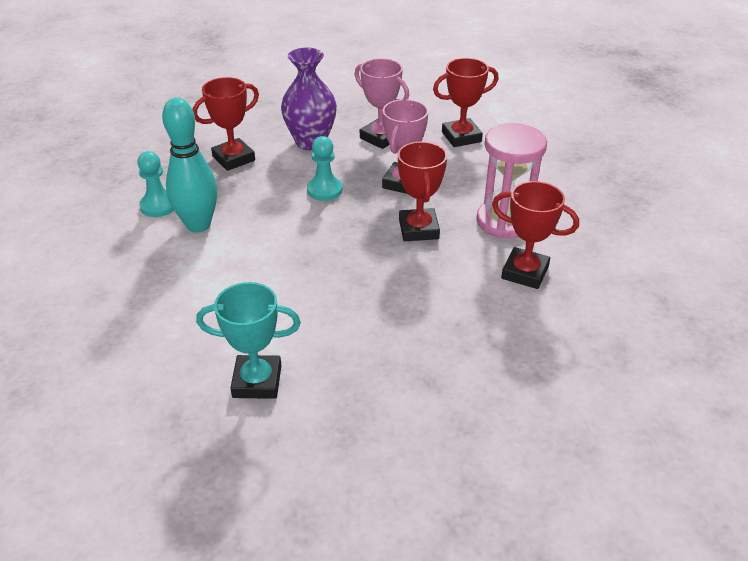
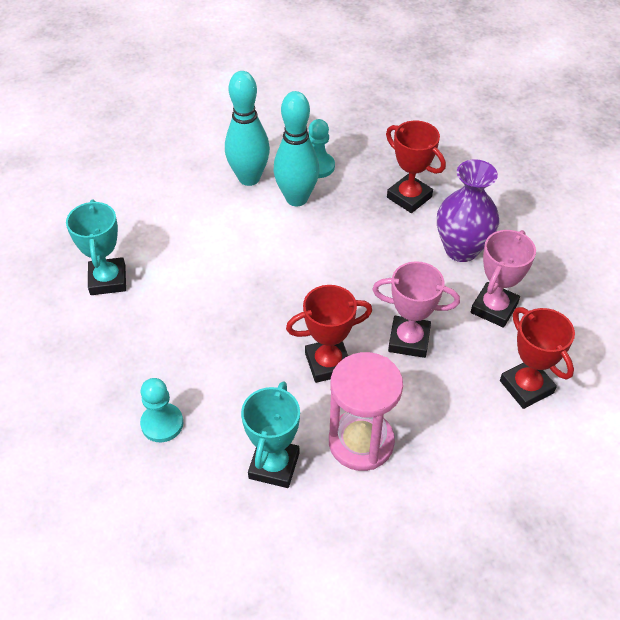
camera: 80 degrees right, 10 degrees up
turquoise pawn [307,136,342,201] -> turquoise pawn moved to [140,378,183,442]
red trophy [492,181,579,289] -> turquoise trophy [241,381,300,488]
none -> turquoise bowling pin [225,71,270,186]

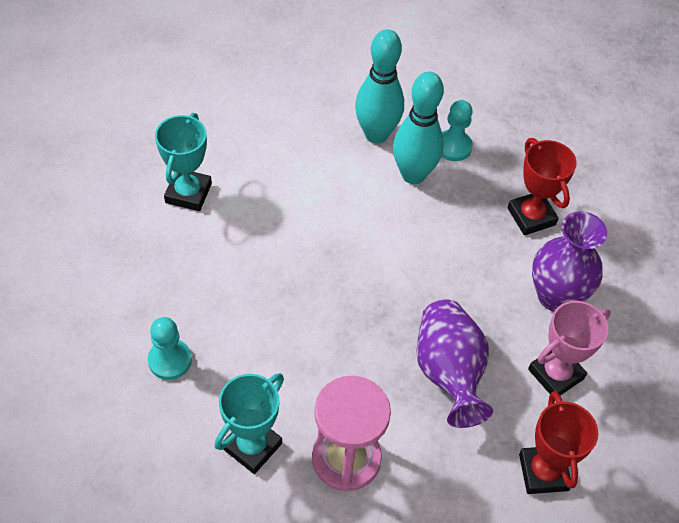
camera: 20 degrees right, 5 degrees up
red trophy [286,285,372,383] -> none
pink trophy [372,261,460,358] -> purple vase [416,300,493,428]

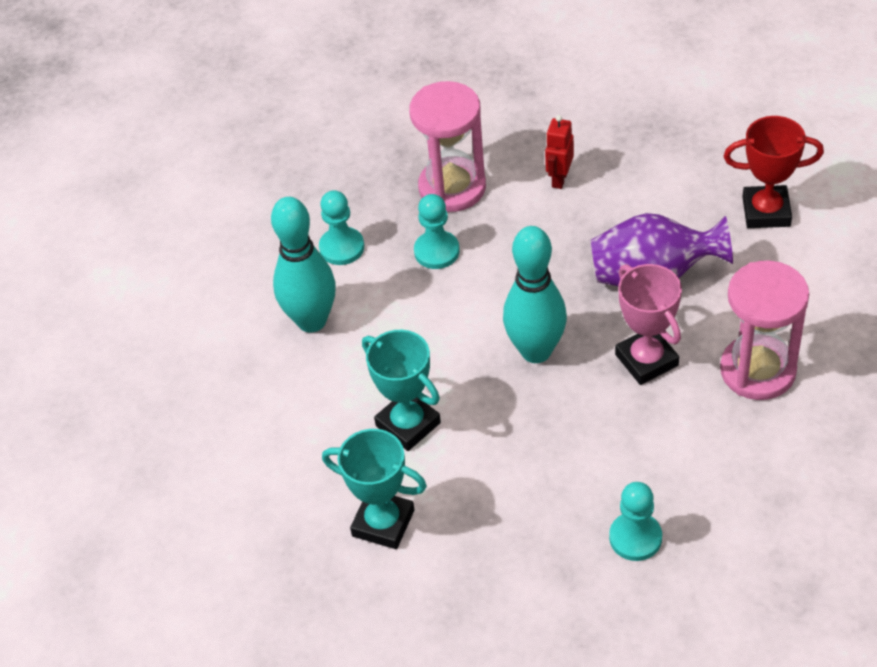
camera: 75 degrees left, 5 degrees down
turquoise trophy [215,373,284,474] -> turquoise trophy moved to [362,330,441,451]
turquoise bowling pin [393,72,444,184] -> turquoise bowling pin moved to [503,226,567,363]
red trophy [507,138,577,235] -> pink hourglass [409,81,486,212]
pink trophy [528,301,611,395] -> pink trophy moved to [615,264,682,385]
purple vase [532,211,607,312] -> red robot [545,115,574,189]
none -> turquoise pawn [414,194,460,269]

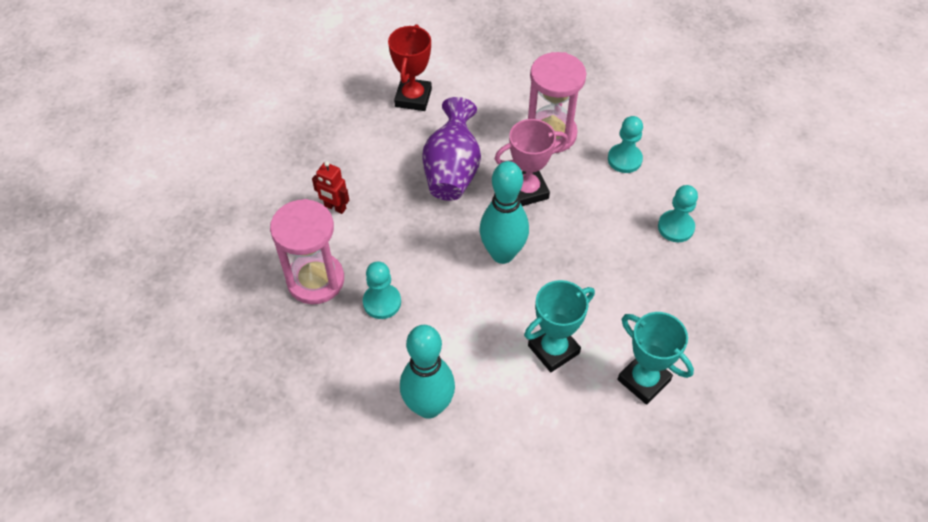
camera: 85 degrees left, 5 degrees up
turquoise pawn [319,190,364,265] -> turquoise pawn moved to [608,116,643,173]
turquoise trophy [322,429,427,549] -> turquoise trophy turned 75 degrees counterclockwise [617,312,694,405]

